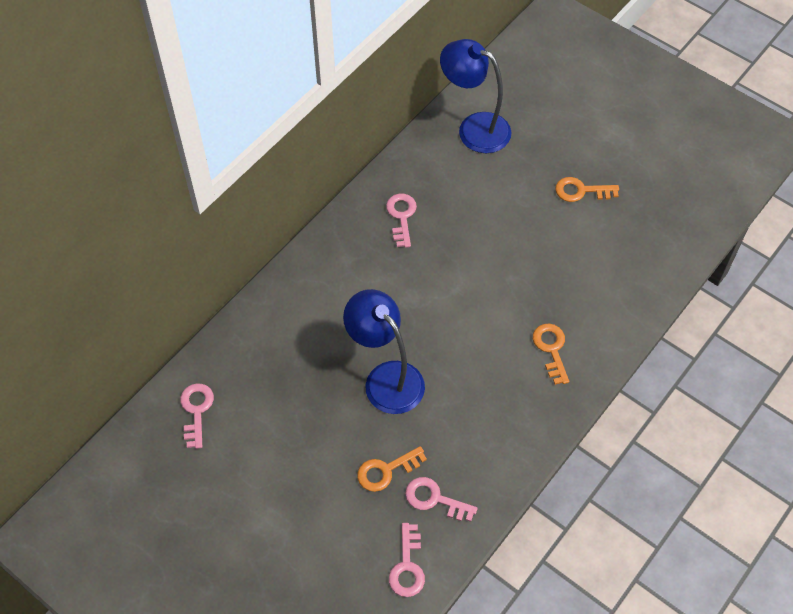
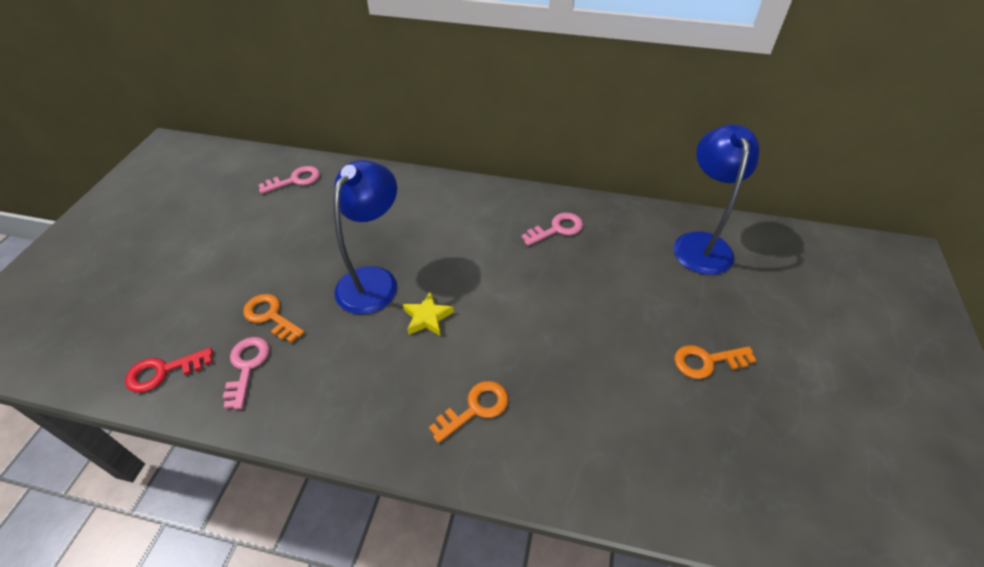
camera: 65 degrees right, 10 degrees down
pink key [389,523,425,597] -> red key [125,348,213,393]
orange key [555,177,619,202] -> orange key turned 75 degrees counterclockwise [674,345,757,379]
none -> yellow star [403,292,454,336]

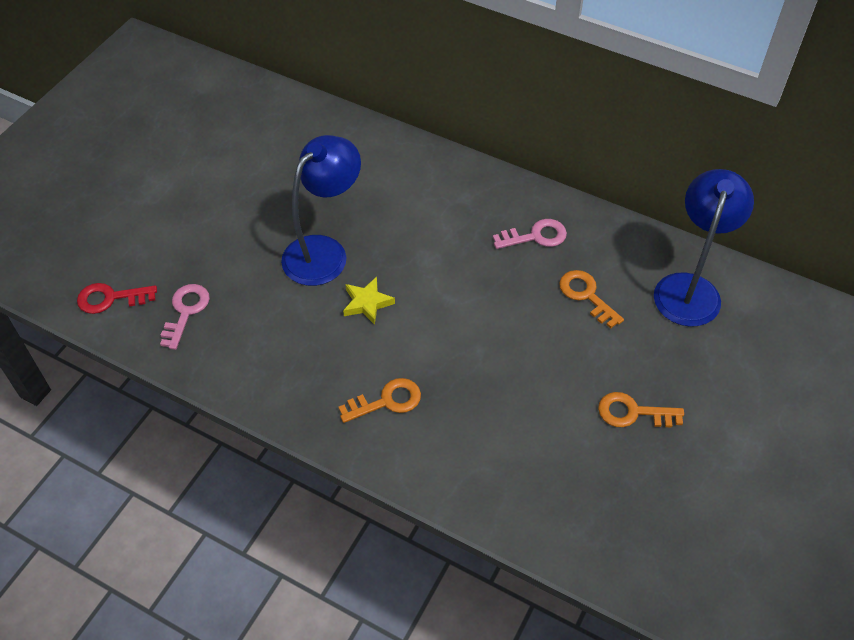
camera: 15 degrees right, 5 degrees up
orange key [243,294,305,343] -> orange key moved to [559,270,624,328]
pink key [258,166,320,194] -> none

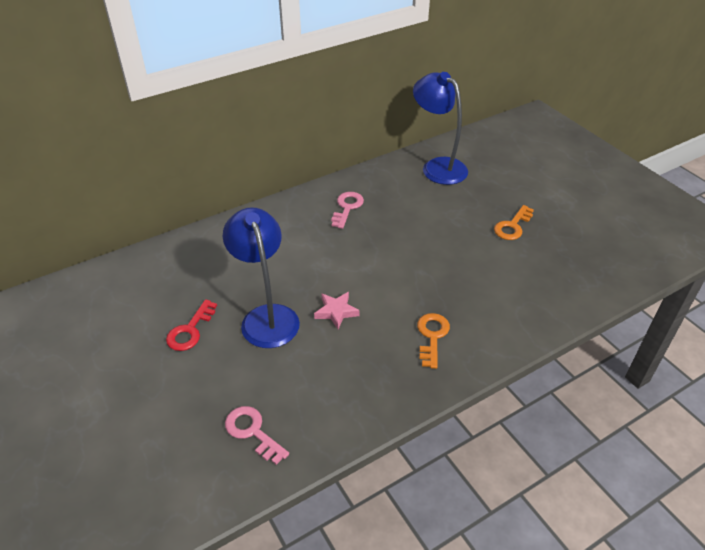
camera: 60 degrees left, 10 degrees down
red key [77,283,157,314] -> red key moved to [166,299,217,351]
yellow star [343,277,395,325] -> pink star [314,292,360,329]
orange key [559,270,624,328] -> none

